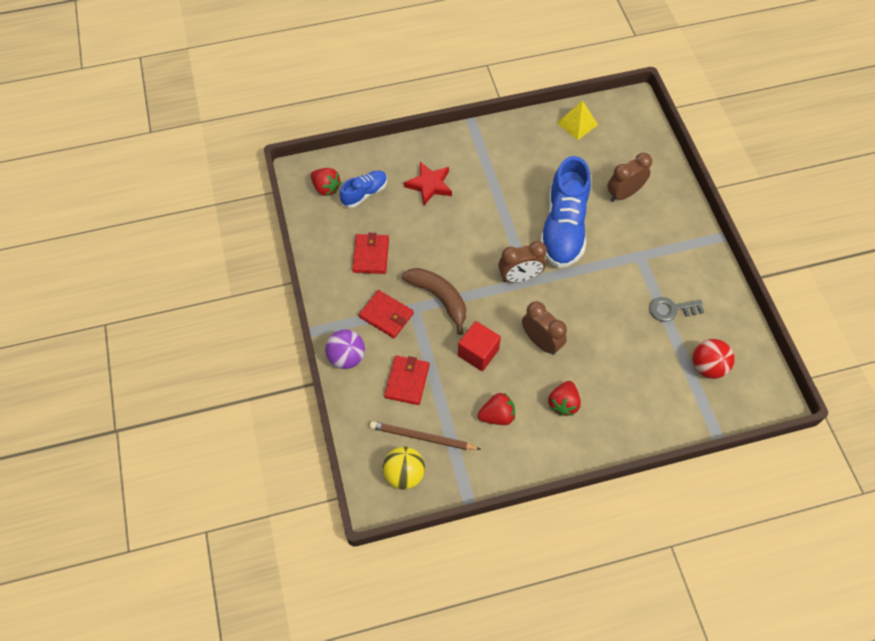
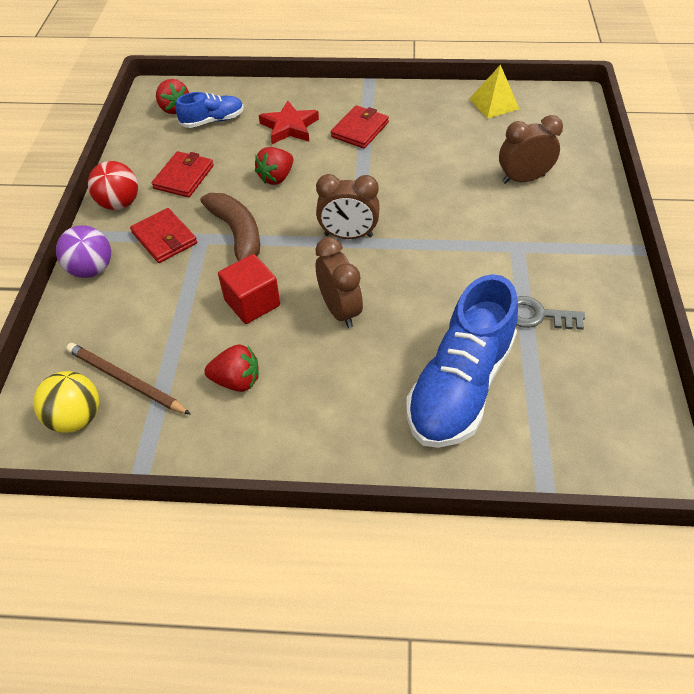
camera: 20 degrees right, 10 degrees down
red wallet [384,355,430,405] -> red wallet moved to [331,105,389,149]
blue shoe [541,156,591,268] -> blue shoe moved to [406,274,518,448]
red strawberry [548,381,581,416] -> red strawberry moved to [255,147,293,185]
red ball [693,339,735,379] -> red ball moved to [88,161,138,210]

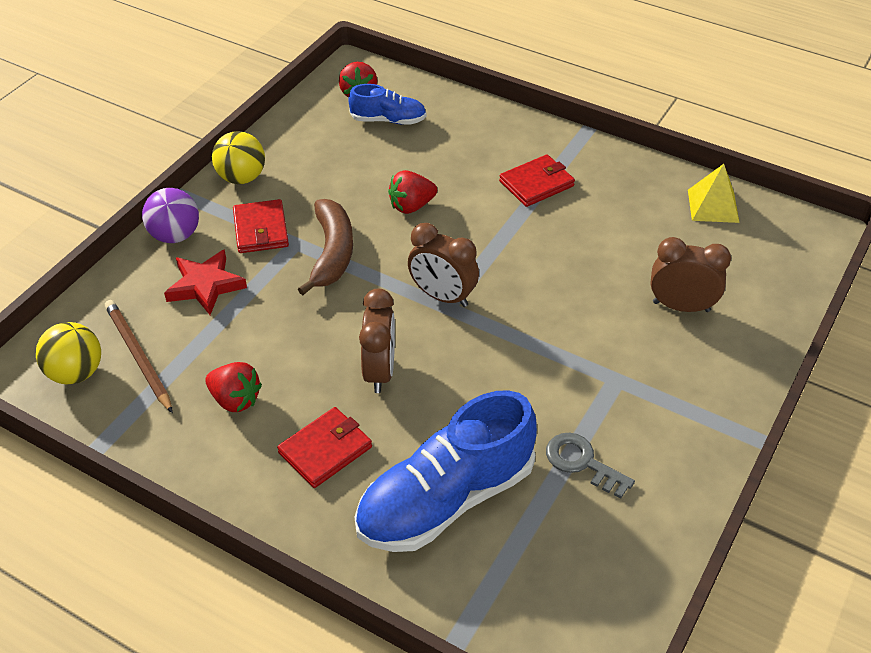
camera: 25 degrees right, 5 degrees down
red ball [88,161,138,210] -> yellow ball [212,131,265,184]
red wallet [152,151,214,197] -> red wallet moved to [277,407,372,488]
red cube [218,254,280,324] -> none
red star [259,101,319,144] -> red star moved to [164,249,247,315]

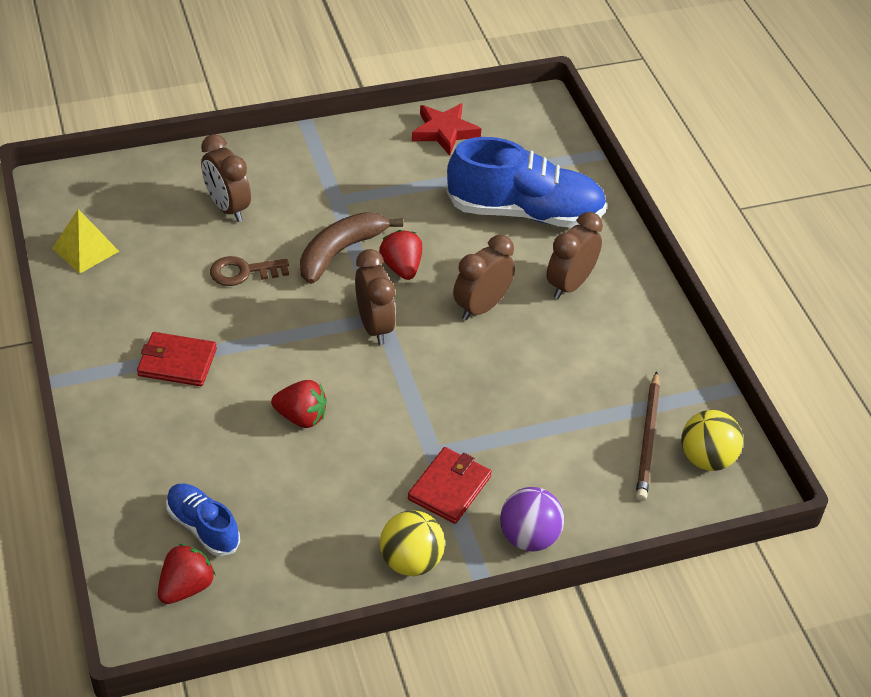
camera: 140 degrees left, 0 degrees up
red star [164,249,247,315] -> red star moved to [412,103,481,156]
red strawberry [205,362,262,412] -> red strawberry moved to [379,230,422,280]
red wallet [277,407,372,488] -> brown clock [547,212,603,299]
brown banana [298,199,353,295] -> brown banana moved to [300,212,403,284]
grey key [546,433,635,499] -> none
none -> brown key [210,256,289,286]

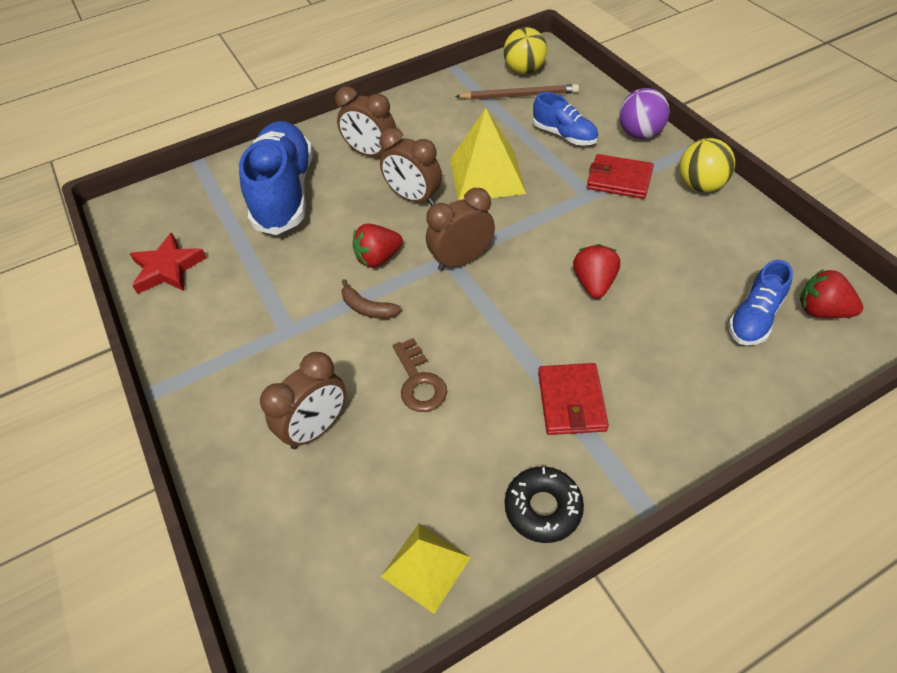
camera: 95 degrees left, 5 degrees up
brown banana [300,212,403,284] -> brown banana [342,279,401,319], size x0.55
none -> yellow pyramid [450,108,526,200]
none -> black donut [505,466,584,543]
none -> blue shoe [533,92,598,146]

